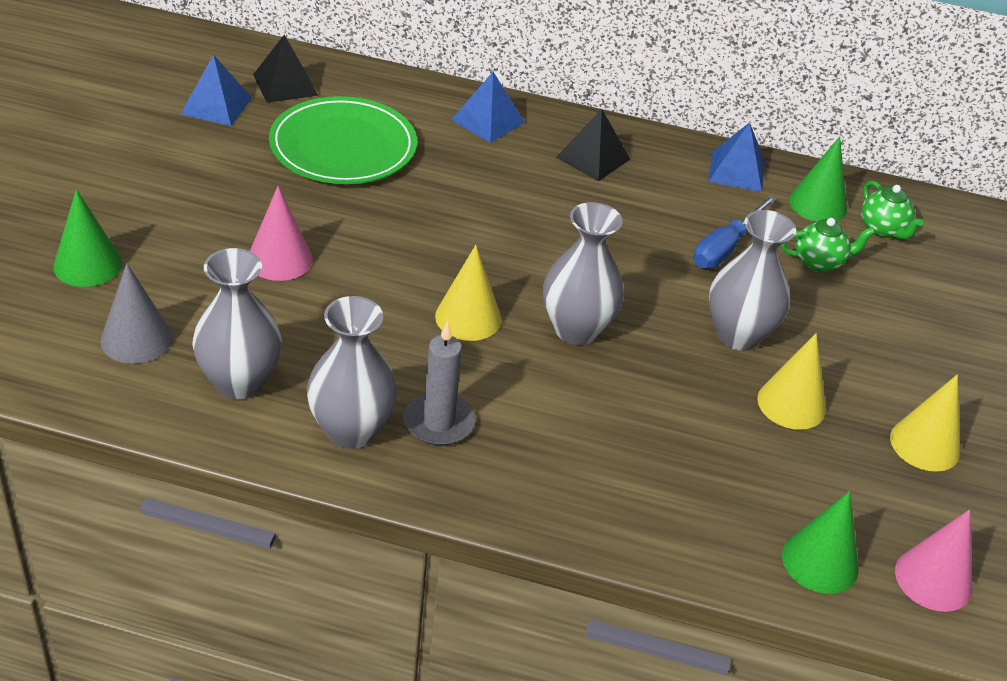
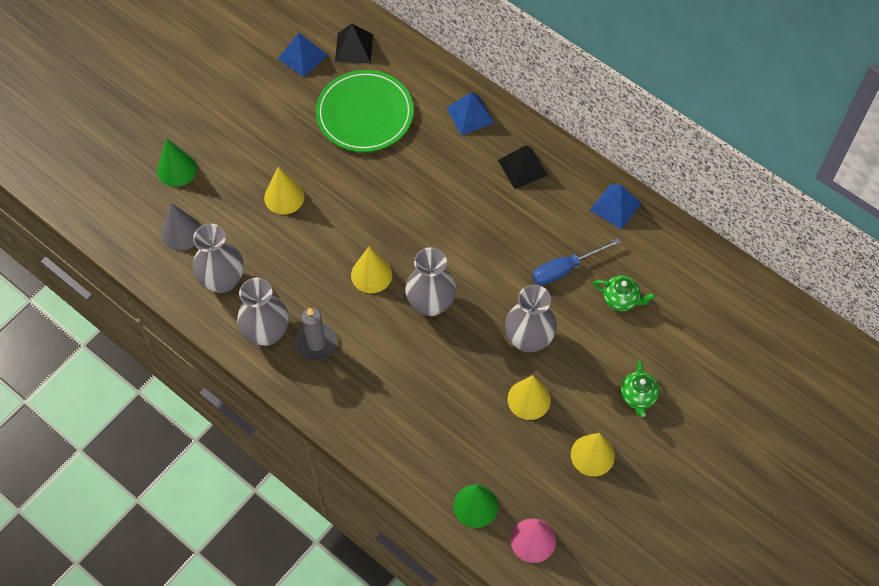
camera: 30 degrees right, 20 degrees up
pink cone [250,186,313,281] -> yellow cone [264,167,304,215]
green cone [789,136,847,222] -> none
green teapot [861,181,923,239] -> green teapot moved to [621,360,659,417]

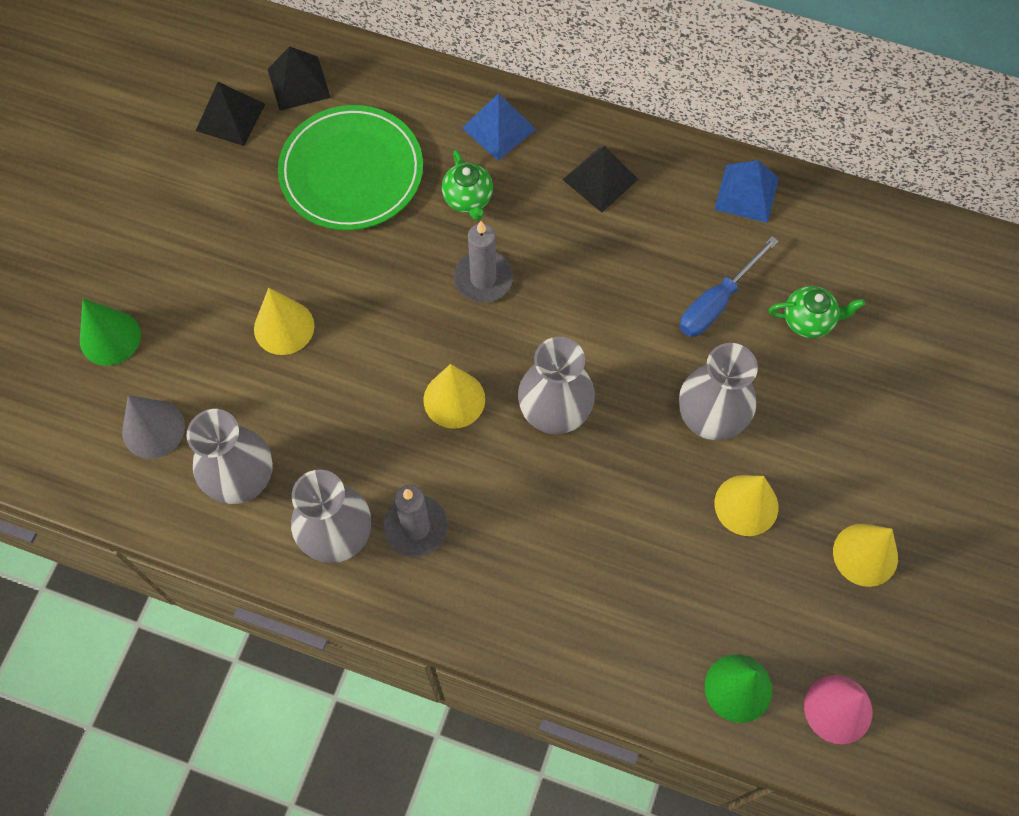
camera: 20 degrees left, 5 degrees up
blue pyramid [278,33,327,77] -> black pyramid [196,82,265,146]
green teapot [621,360,659,417] -> green teapot moved to [442,150,493,221]
none -> grey candle [454,221,513,303]

